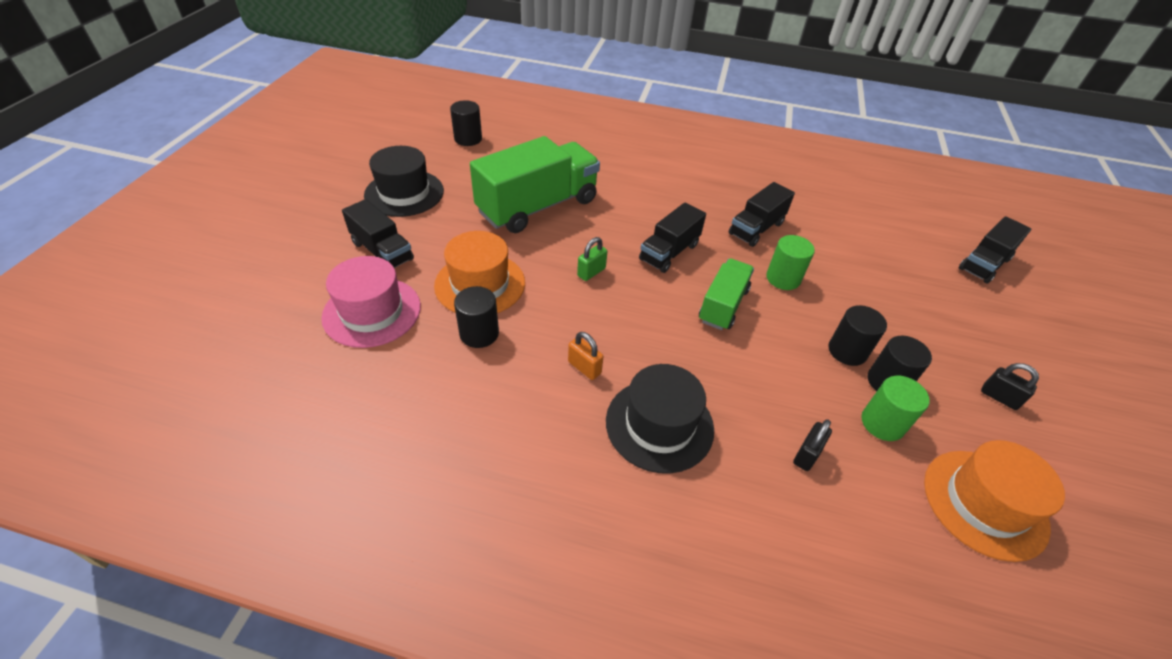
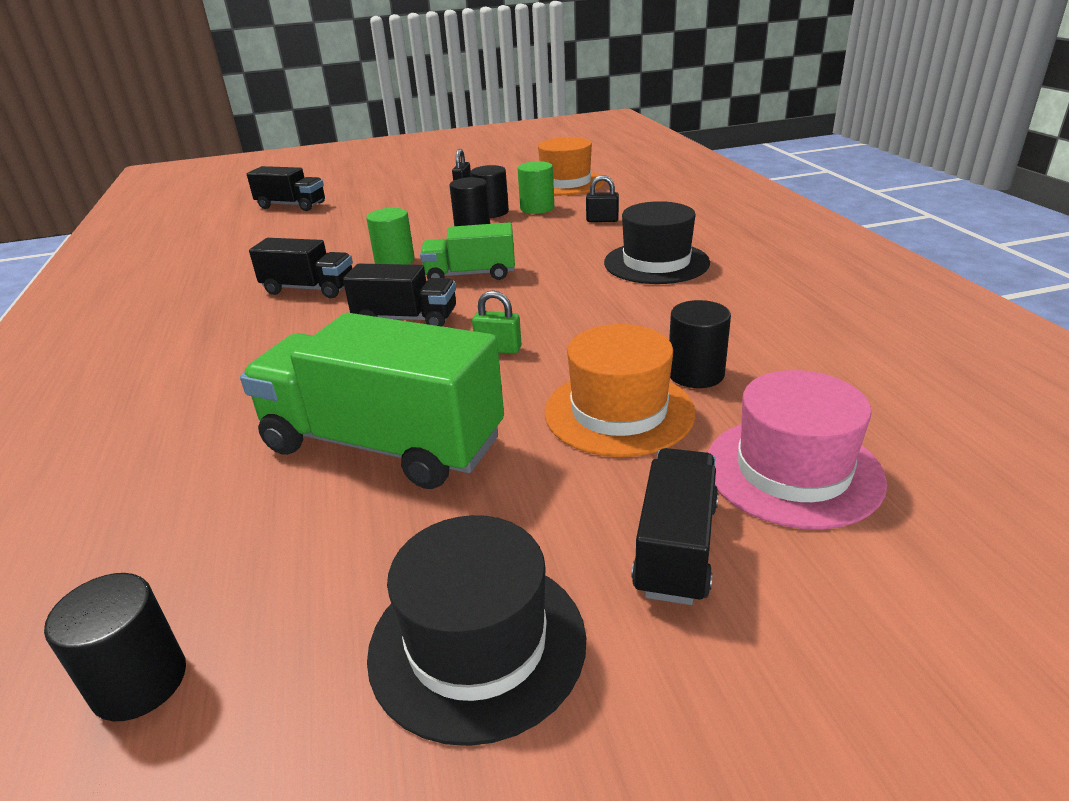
camera: 115 degrees left, 15 degrees down
orange padlock [568,332,603,380] -> none

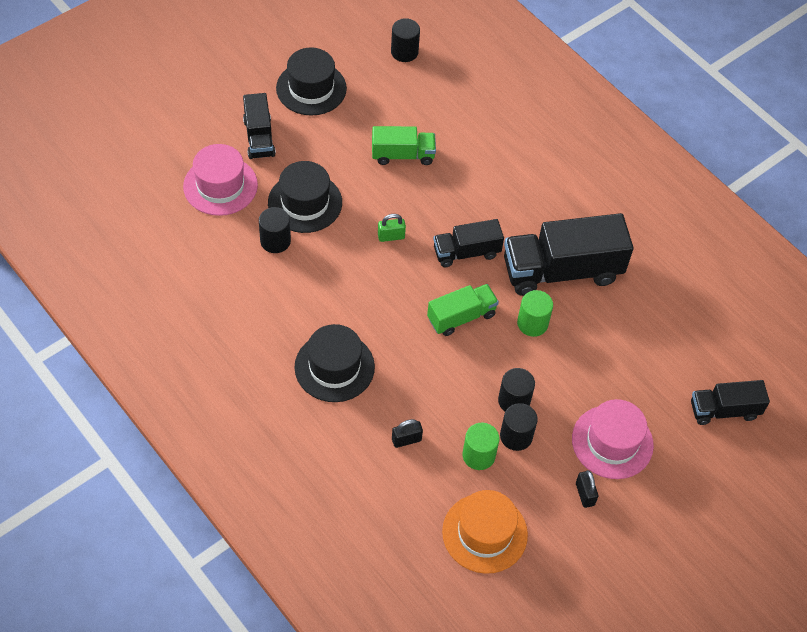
camera: 150 degrees right, 25 degrees up
green truck [240,313,504,489] -> green truck [372,126,436,165], size x0.56
black truck [249,238,353,298] -> black truck [504,213,634,296], size x1.78
orange hat [545,324,695,457] -> black hat [268,161,342,233]
none -> pink hat [572,399,654,479]

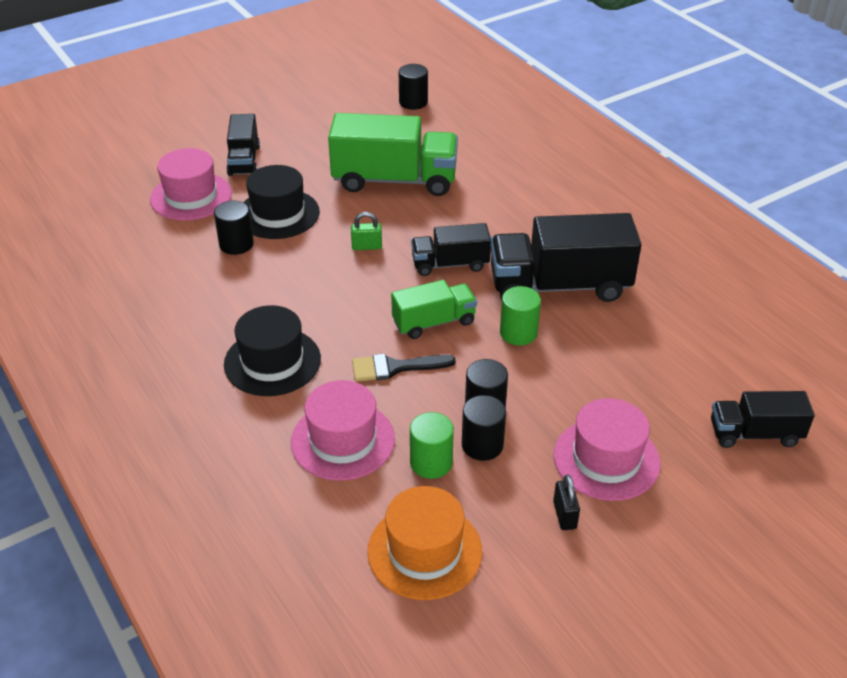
camera: 10 degrees right, 15 degrees down
black hat [276,47,347,116] -> none
green truck [372,126,436,165] -> green truck [328,113,458,196], size x1.78
black padlock [392,419,423,448] -> pink hat [291,380,395,481]
none -> black brush [352,354,456,382]

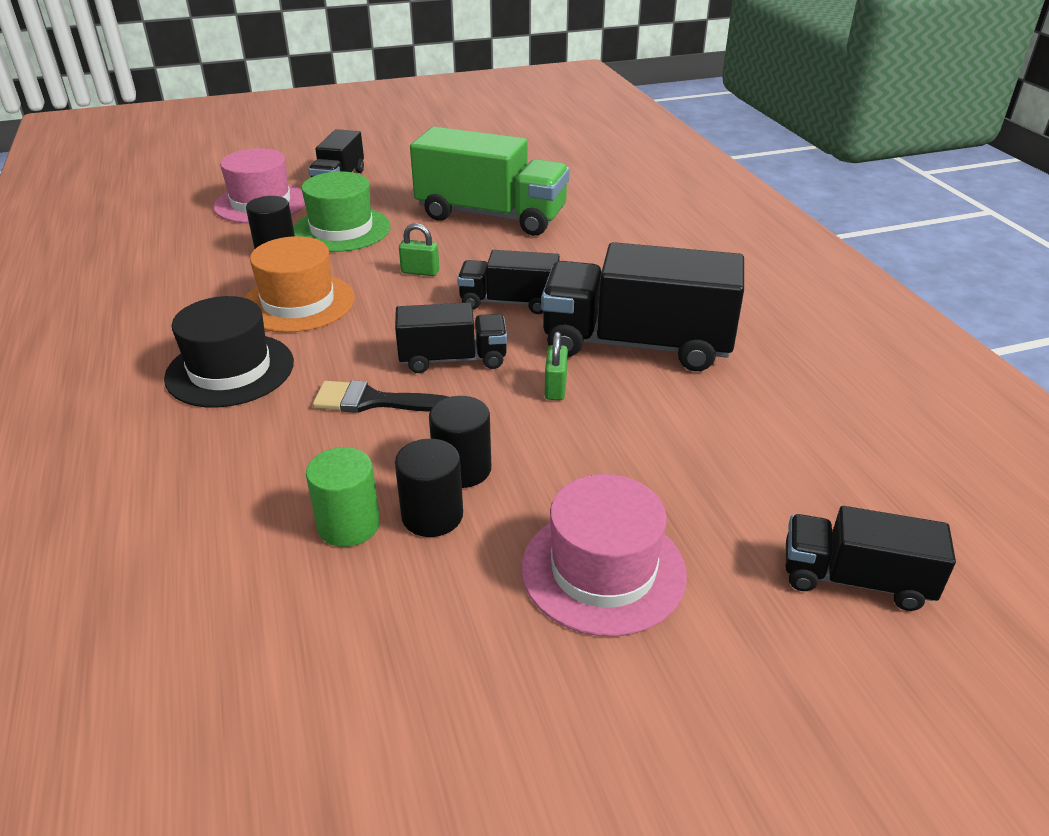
camera: 15 degrees right, 5 degrees down
black hat [243,165,320,239] -> green hat [293,171,391,252]
pink hat [291,380,395,481] -> none
orange hat [367,486,482,600] -> orange hat moved to [245,236,355,333]
green truck [391,280,477,339] -> black truck [395,303,507,373]
black cylinder [399,64,428,110] -> none
green cylinder [500,286,541,345] -> green padlock [545,332,568,400]
black padlock [553,475,580,530] -> none

